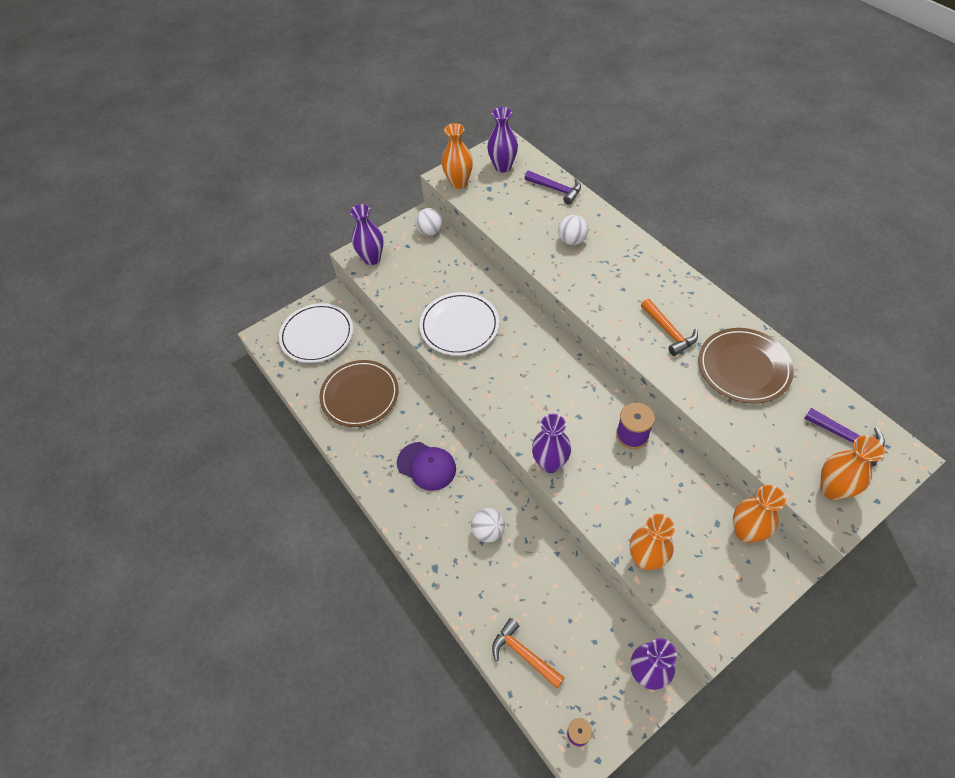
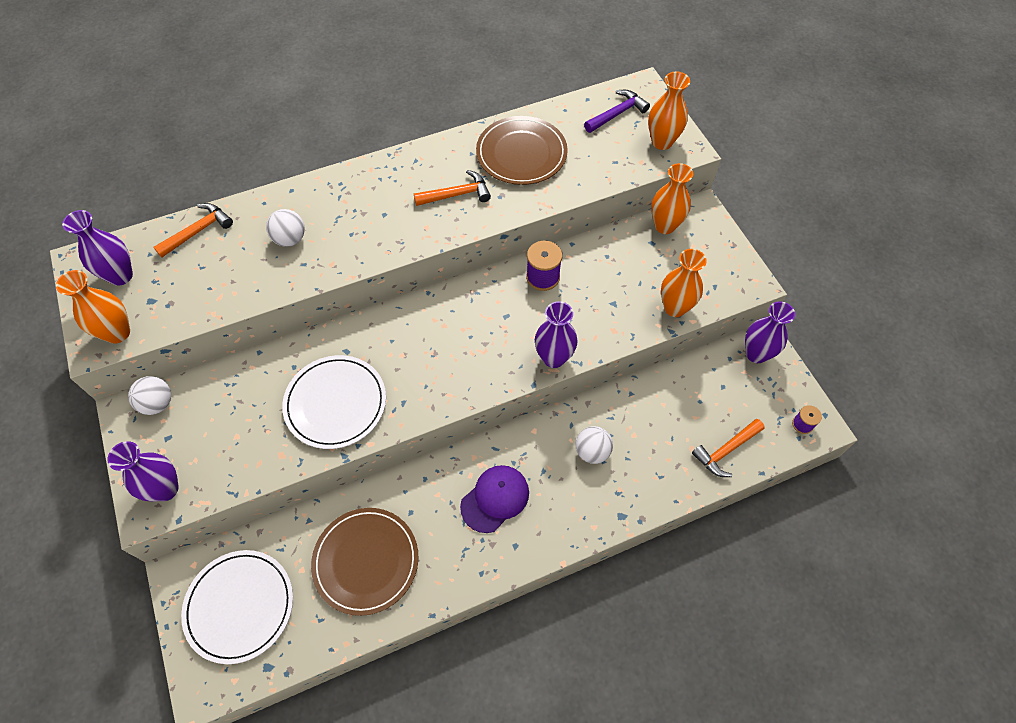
camera: 80 degrees left, 5 degrees up
purple hammer [525,171,581,205] -> orange hammer [153,203,233,258]

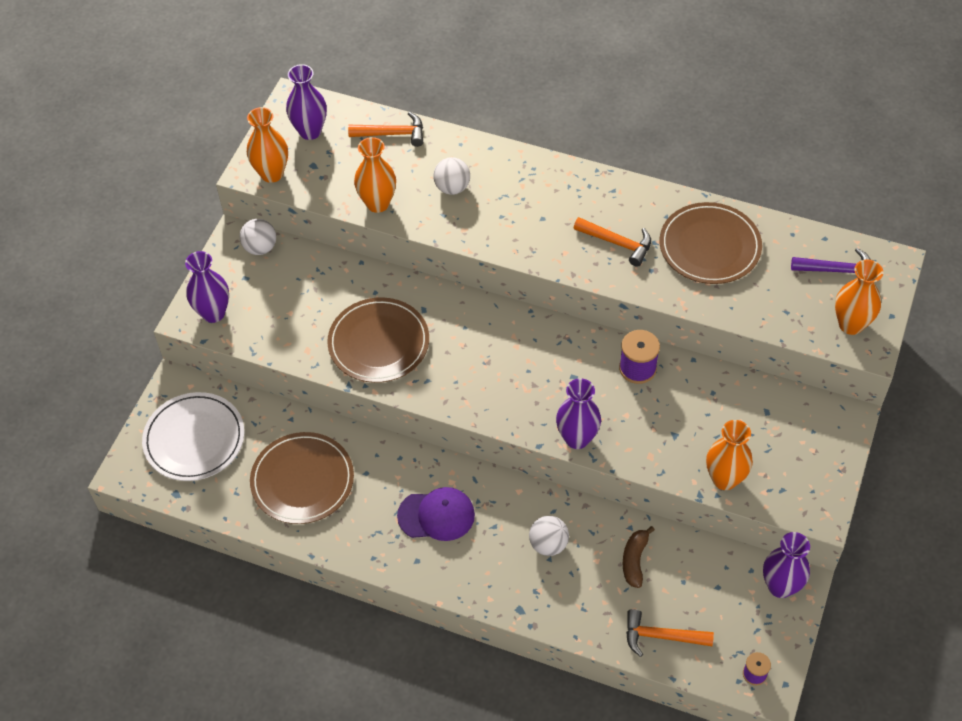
camera: 45 degrees right, 5 degrees down
white plate [282,355,386,449] -> brown plate [327,297,429,383]
orange vase [651,163,693,234] -> orange vase moved to [354,137,396,213]
none -> brown banana [623,526,655,588]

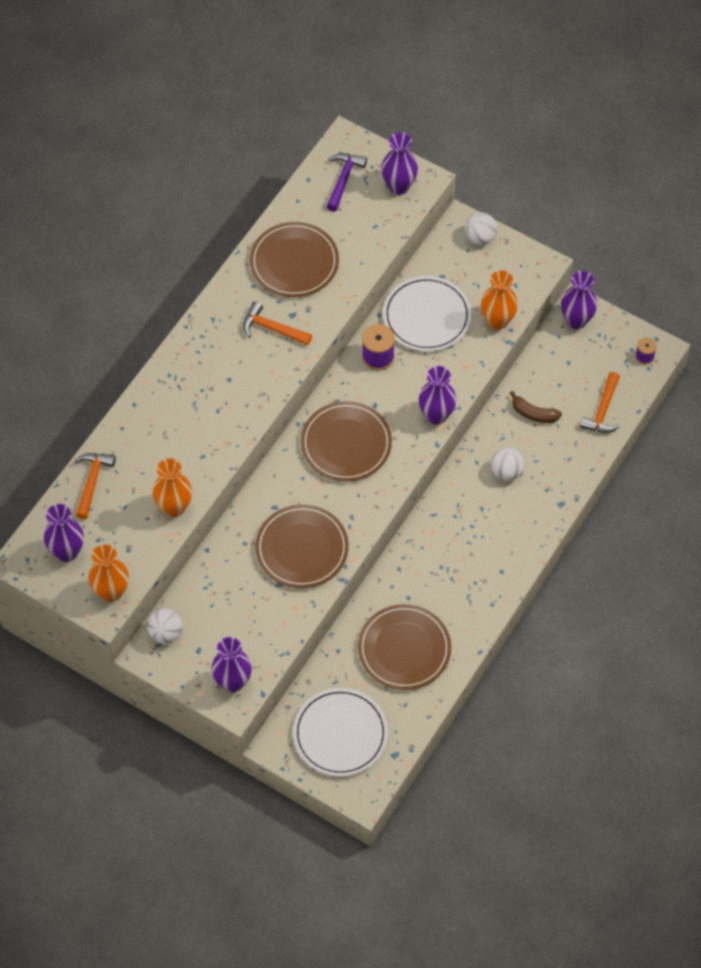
camera: 80 degrees left, 5 degrees up
purple cap [397,487,475,541] -> none
white ball [433,157,470,195] -> white ball moved to [465,213,497,245]
orange hammer [574,217,651,267] -> orange hammer turned 105 degrees counterclockwise [243,301,312,345]
orange vase [835,260,883,335] -> purple vase [381,132,418,195]
none -> brown plate [301,401,392,481]
none -> white plate [383,276,471,352]

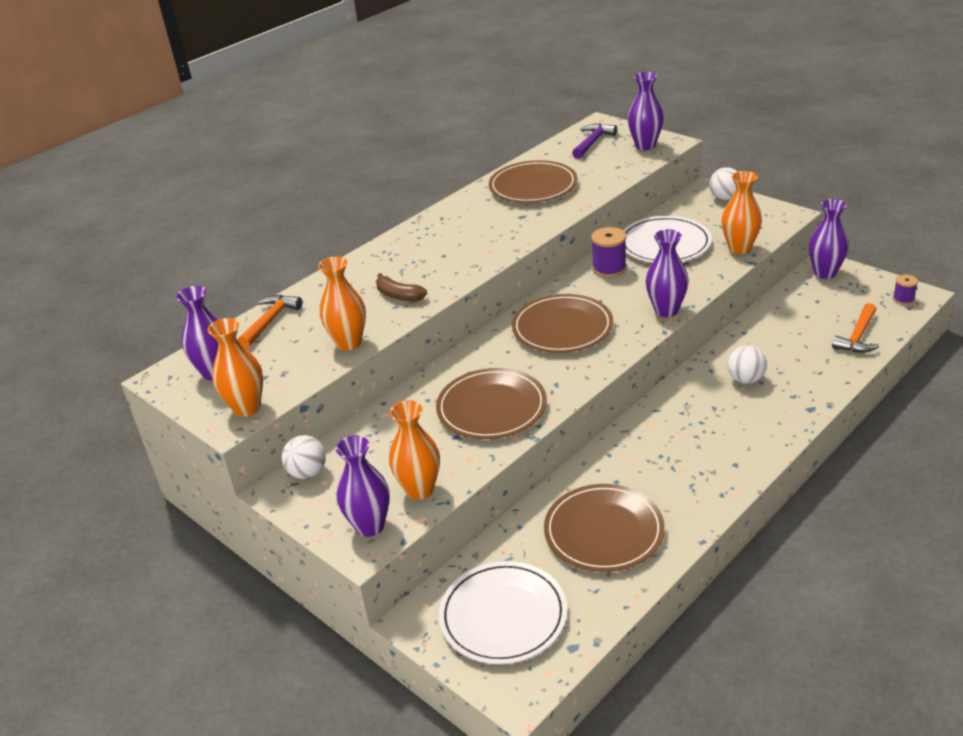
camera: 15 degrees right, 25 degrees down
orange hammer [243,301,312,345] -> none
brown banana [510,391,562,423] -> brown banana moved to [376,273,427,301]
none -> orange vase [389,400,440,500]

